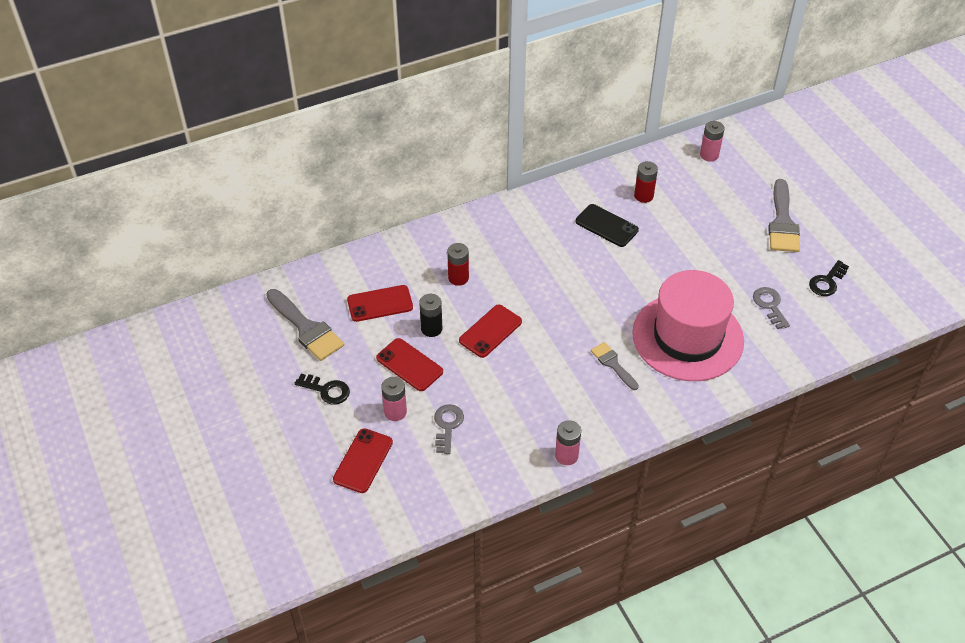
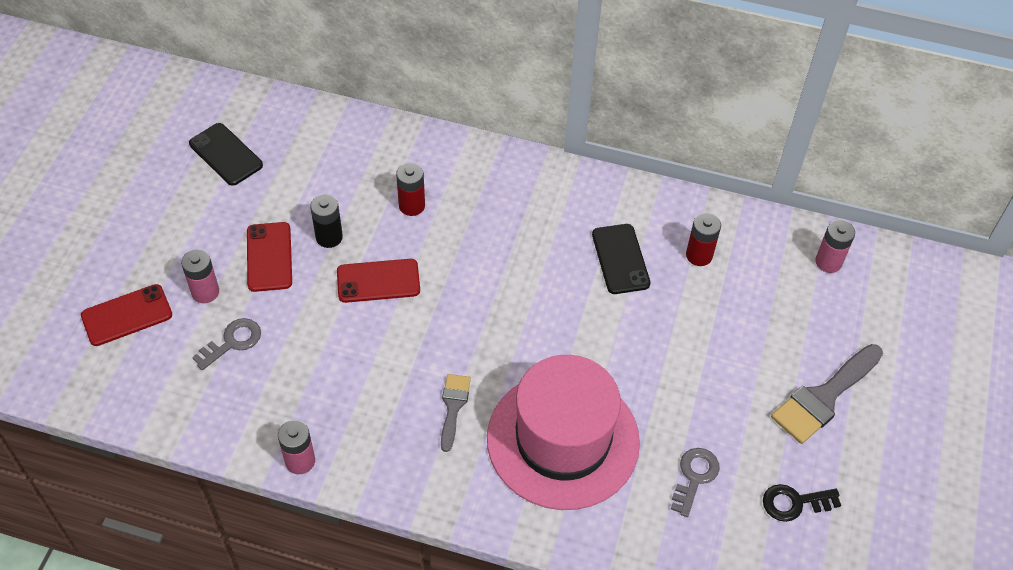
camera: 40 degrees right, 5 degrees up
grey brush [266,289,344,361] -> black phone [189,123,263,186]
black key [294,373,350,405] -> none
red phone [347,285,413,322] -> none

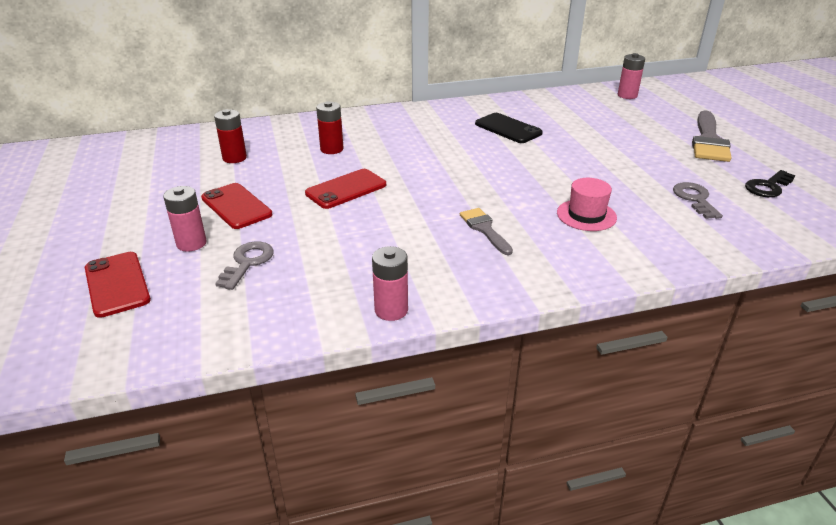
camera: 30 degrees left, 20 degrees down
red phone [81,284,172,346] -> red phone turned 60 degrees counterclockwise [85,252,151,318]
black phone [189,123,263,186] -> none
black battery [310,194,343,248] -> none
pink hat [487,355,640,510] -> pink hat [557,178,617,231], size x0.42
red battery [686,213,721,266] -> red battery moved to [214,109,247,163]

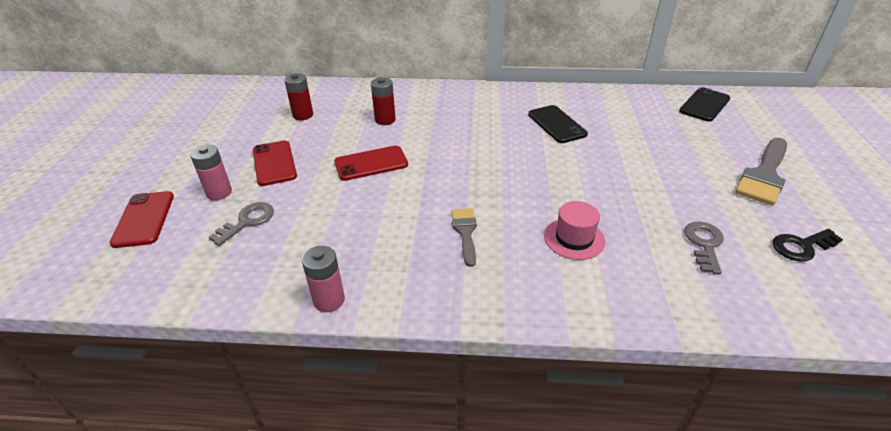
camera: 20 degrees right, 5 degrees up
pink battery [618,53,645,99] -> black phone [679,87,730,122]

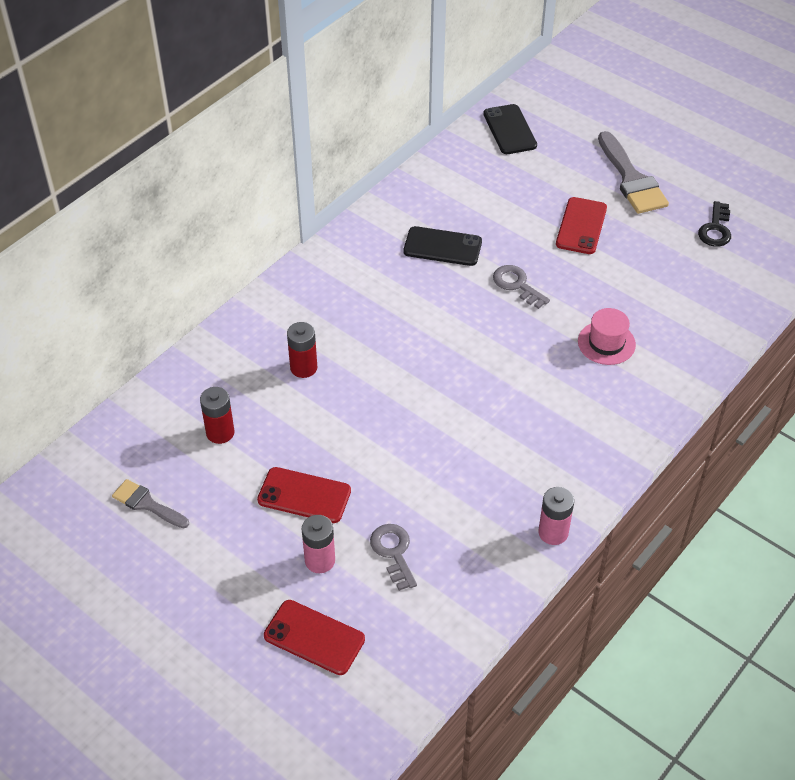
camera: 55 degrees left, 10 degrees up
red phone [334,146,408,181] -> red phone moved to [556,197,607,254]
grey brush [451,208,477,267] -> grey brush moved to [112,479,189,528]
grey key [684,222,724,275] -> grey key moved to [493,265,550,309]

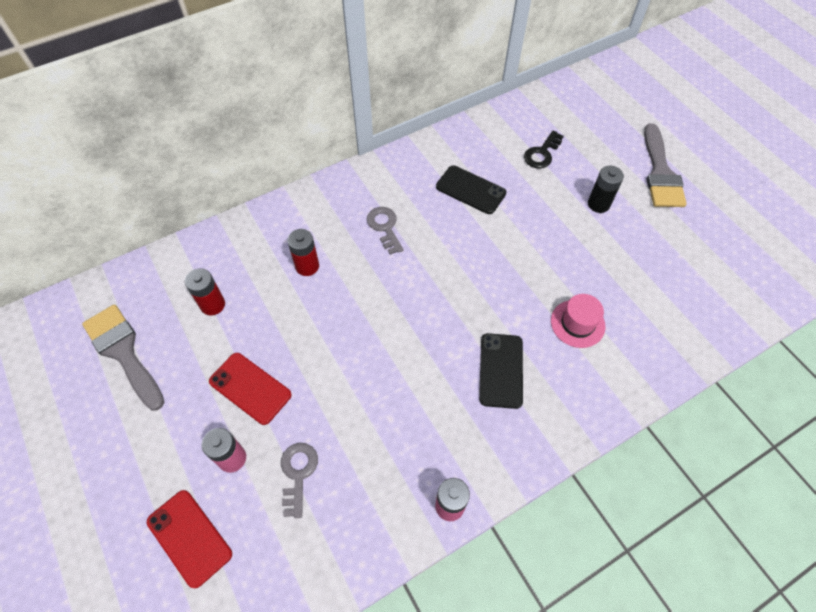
camera: 20 degrees right, 10 degrees up
grey brush [112,479,189,528] -> grey brush [82,304,164,411], size x1.72
black phone [483,104,537,154] -> black phone moved to [479,333,523,409]
grey key [493,265,550,309] -> grey key moved to [367,207,404,255]
red phone [556,197,607,254] -> black battery [588,166,624,213]
black key [698,201,731,247] -> black key moved to [524,131,564,169]

